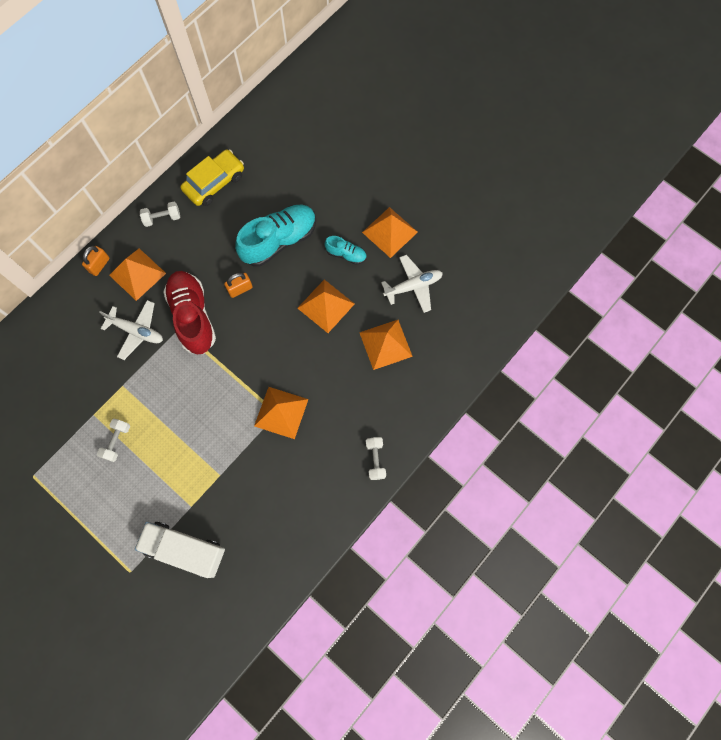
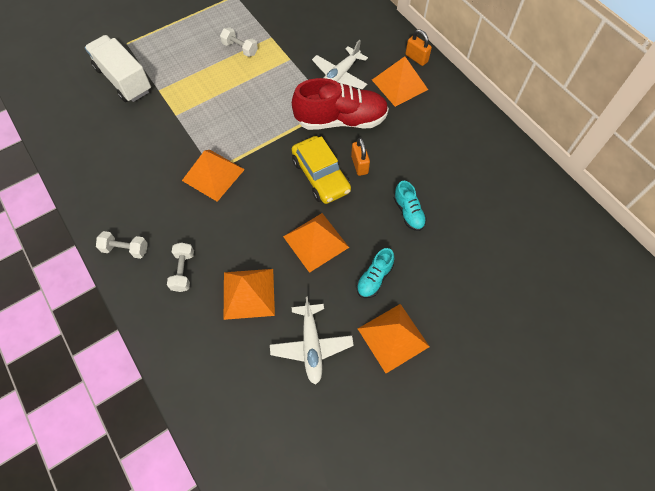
camera: 105 degrees right, 10 degrees down
white truck [135,522,225,578] -> white truck turned 75 degrees counterclockwise [85,35,151,102]
white dumbbell [140,202,180,227] -> white dumbbell moved to [167,242,194,292]
yellow car [181,149,244,206] -> yellow car moved to [292,136,351,204]
turquoise shoe [235,204,316,266] -> turquoise shoe [394,181,427,231], size x0.49

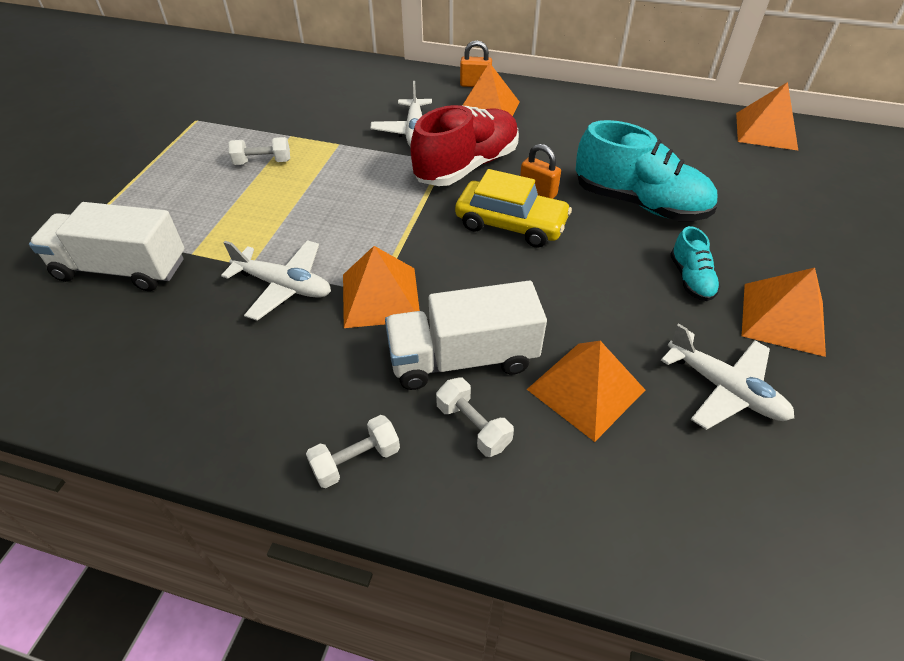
camera: 40 degrees left, 15 degrees down
orange pyramid [283,213,349,273] -> orange pyramid moved to [736,82,799,151]
turquoise shoe [394,181,427,231] -> turquoise shoe [576,120,717,221], size x2.04
none -> white plane [221,240,331,321]
none -> white truck [385,281,547,390]

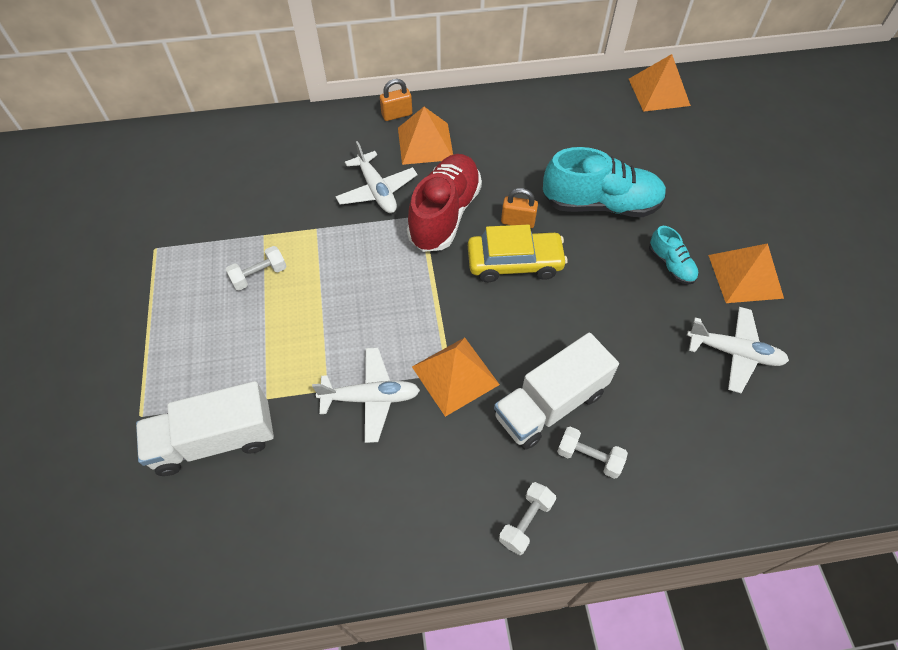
camera: 25 degrees left, 10 degrees up
orange pyramid [527,341,645,442] -> none

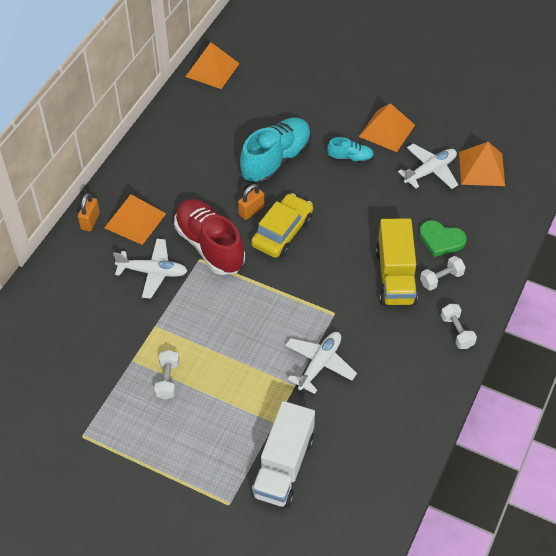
camera: 55 degrees left, 5 degrees down
orange pyramid [412,338,500,417] -> orange pyramid moved to [459,142,505,186]
white truck [494,333,619,450] -> yellow truck [376,218,418,305]
none -> green heart [419,220,467,257]

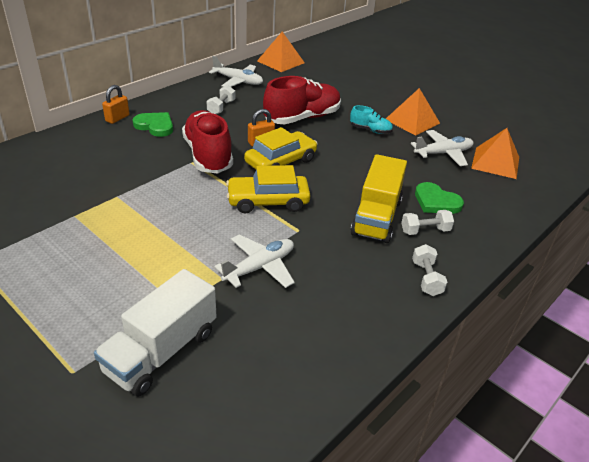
camera: 15 degrees right, 15 degrees down
orange pyramid [104,194,166,245] -> green heart [133,112,173,137]
white plane [113,239,187,299] -> white plane moved to [209,56,263,87]
white dumbbell [154,350,179,399] -> white dumbbell moved to [207,85,236,114]
turquoise shoe [240,118,311,185] -> red shoe [263,76,341,124]
none -> yellow car [226,165,310,213]

